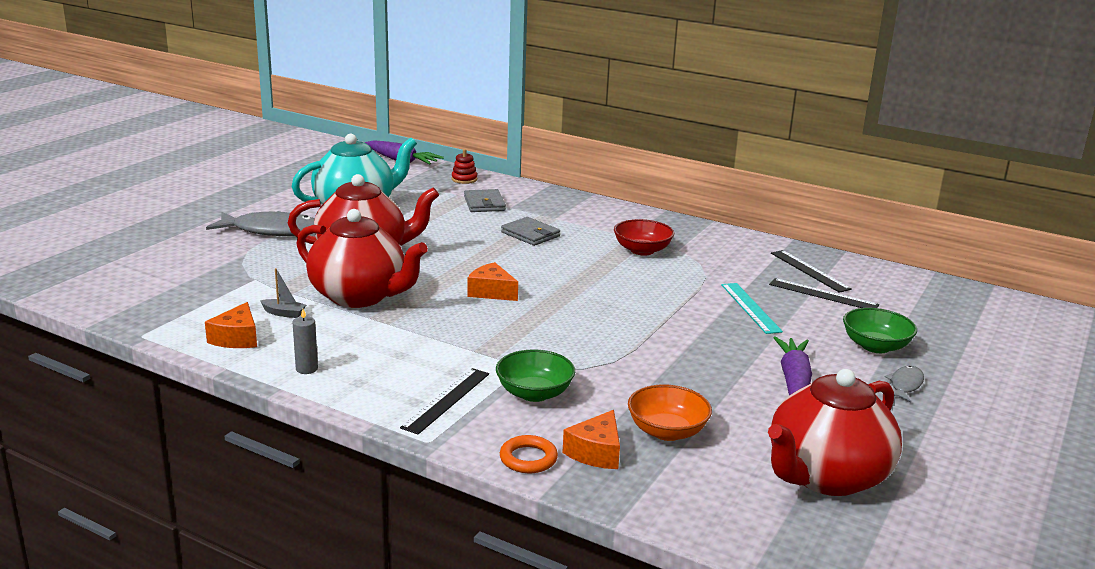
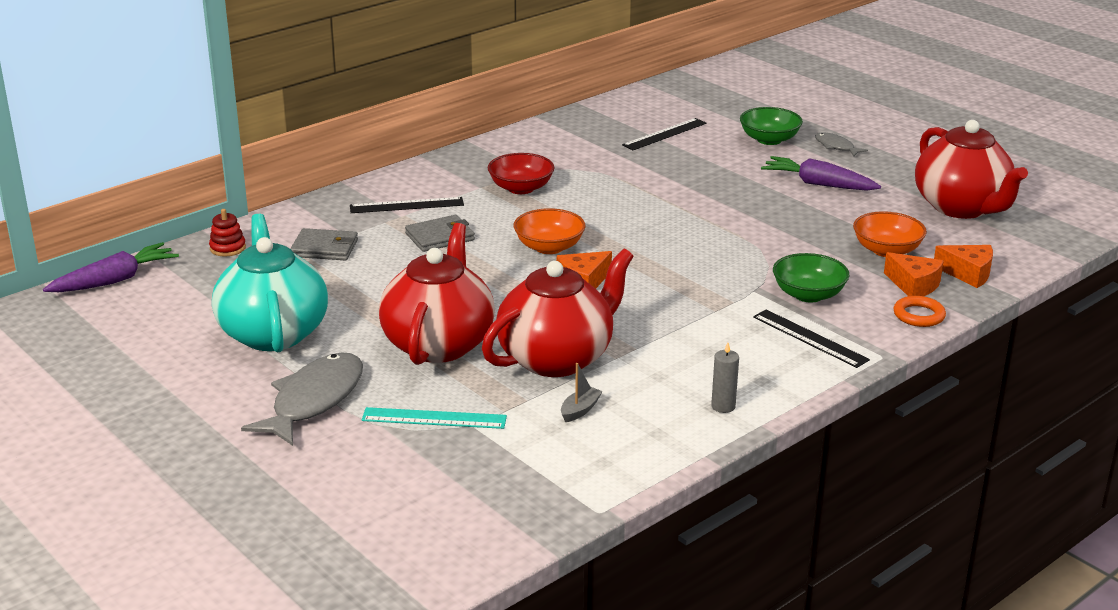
camera: 70 degrees left, 5 degrees up
orange cheese [205,302,257,348] -> orange cheese moved to [934,245,993,288]
turquoise ruler [721,283,783,334] -> turquoise ruler moved to [361,407,507,429]
black ruler [771,250,852,293] -> black ruler moved to [350,197,464,213]
none -> orange bowl [514,208,586,254]

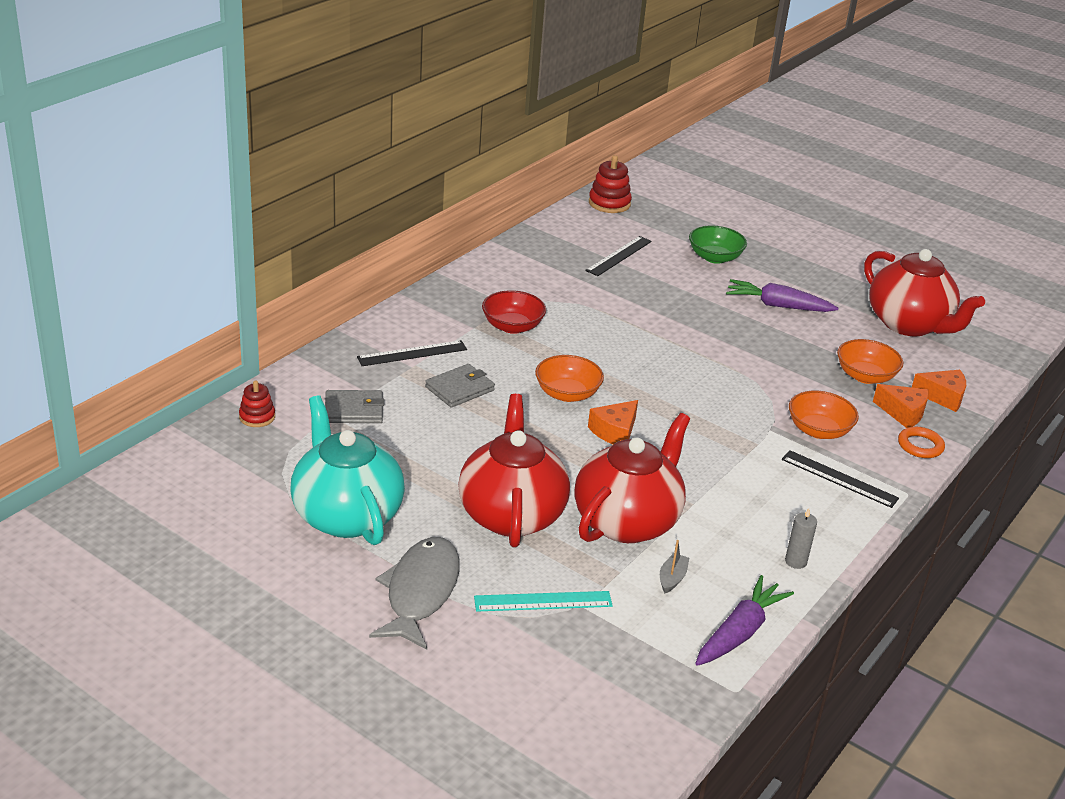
camera: 15 degrees left, 5 degrees up
purple carrot [43,242,179,292] -> purple carrot moved to [695,575,794,666]
green bowl [773,253,850,303] -> orange bowl [789,391,859,439]
grey fish [815,133,868,157] -> none
none -> red stacking toy [589,155,632,213]

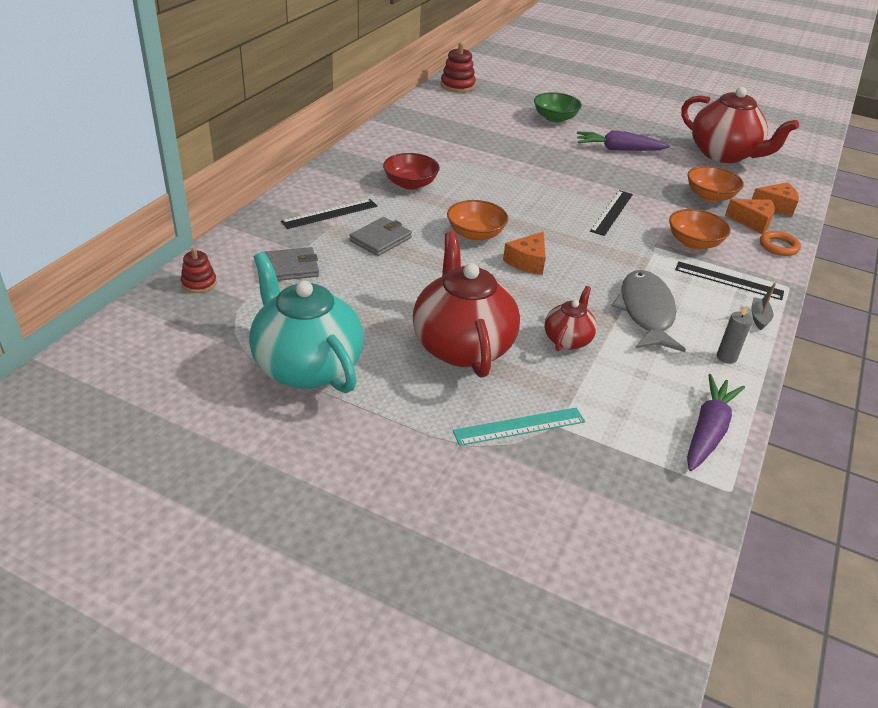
camera: 10 degrees left, 5 degrees up
grey fish [369,537,460,650] -> grey fish moved to [612,270,686,352]
red teapot [574,413,690,543] -> red teapot [544,286,597,351], size x0.50
black ruler [585,236,652,276] -> black ruler moved to [590,190,633,236]
grey boat [660,540,689,593] -> grey boat moved to [752,283,776,330]

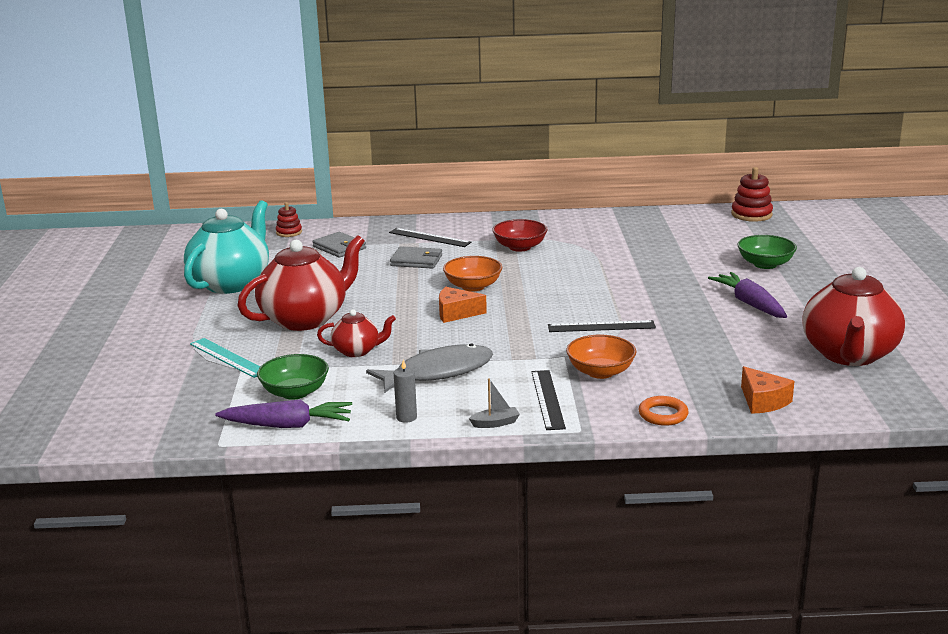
camera: 65 degrees right, 15 degrees down
orange bowl [687,166,744,202] -> none
orange cheese [725,199,775,234] -> none
none -> green bowl [257,354,329,400]

